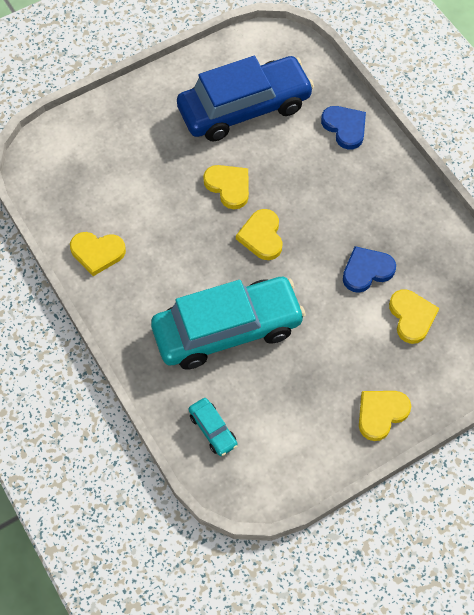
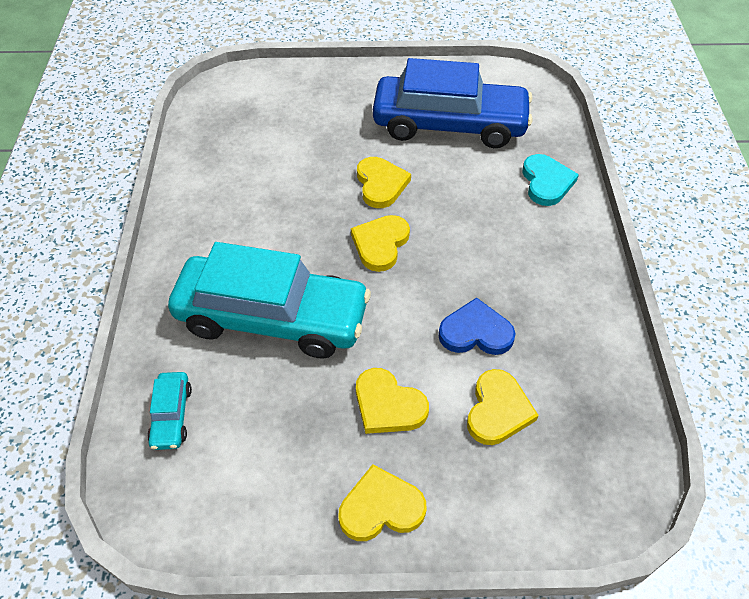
camera: 30 degrees right, 10 degrees down
yellow heart [70,232,126,276] -> yellow heart moved to [356,368,429,434]
blue heart [321,106,366,149] -> turquoise heart [522,154,579,206]

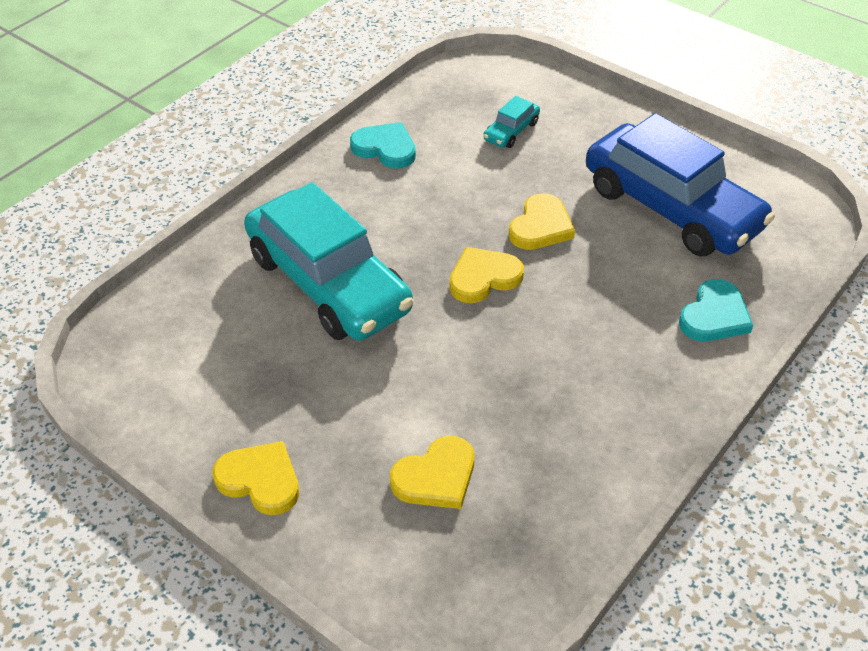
camera: 40 degrees right, 5 degrees down
turquoise car [147,372,192,450] -> turquoise car moved to [483,96,540,148]
yellow heart [356,368,429,434] -> none
blue heart [438,297,516,355] -> none
none -> turquoise heart [350,122,416,169]

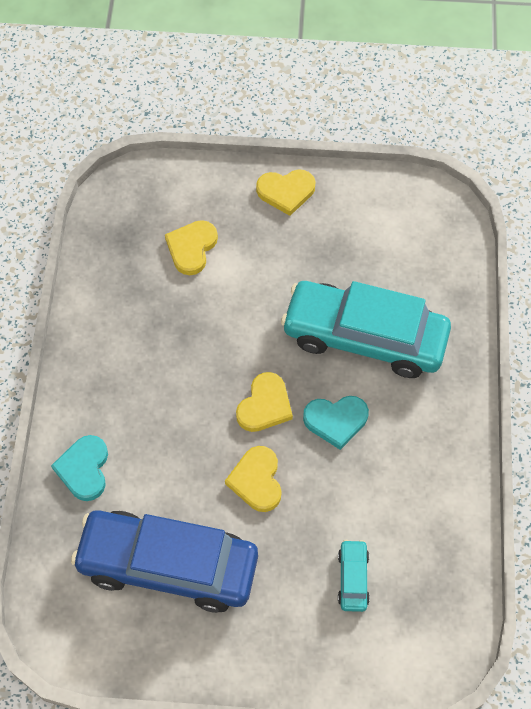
camera: 145 degrees right, 15 degrees up
turquoise heart [350,122,416,169] -> turquoise heart moved to [303,396,369,450]

